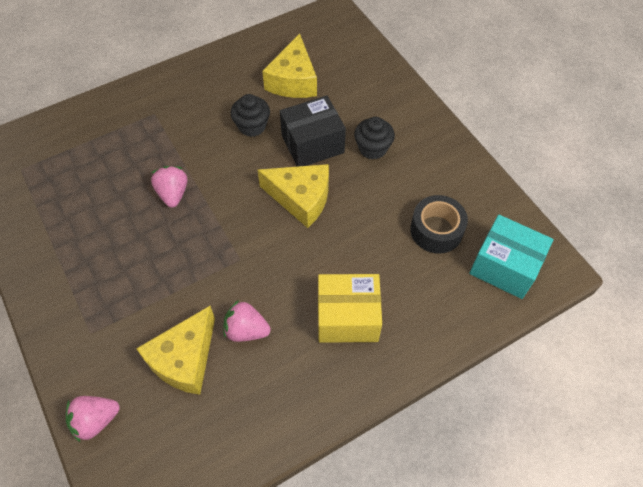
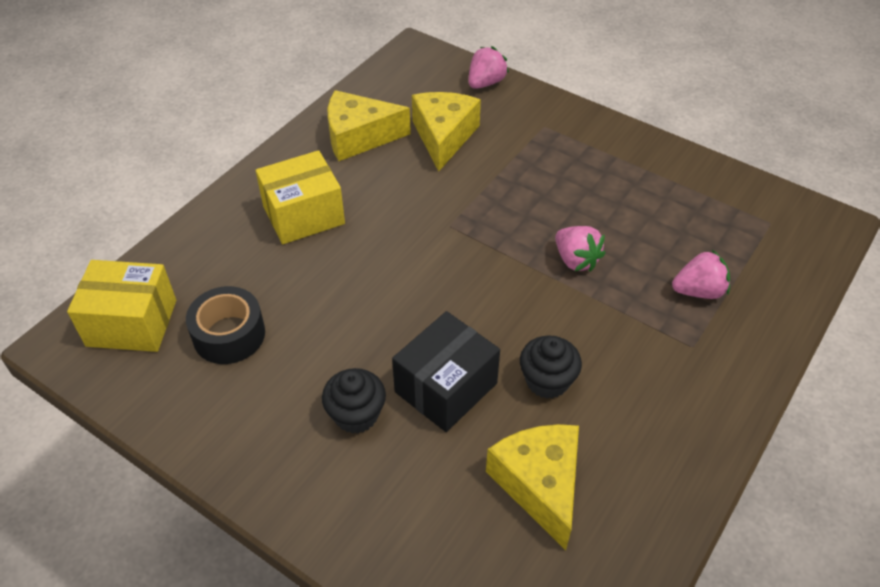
camera: 155 degrees right, 10 degrees down
pink strawberry [223,300,271,342] -> pink strawberry moved to [672,250,730,299]
yellow cheese [257,164,329,228] -> yellow cheese moved to [328,90,411,161]
turquoise box [469,215,553,299] -> yellow box [67,260,176,352]

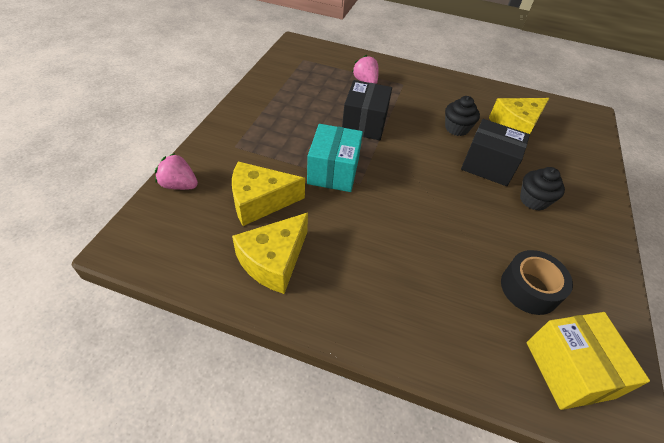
camera: 110 degrees left, 0 degrees up
yellow box [256,150,345,244] -> none
yellow cheese [328,90,411,161] -> yellow cheese turned 60 degrees clockwise [232,212,308,294]
pink strawberry [555,226,605,272] -> black box [342,80,392,140]
none -> turquoise box [307,124,363,192]

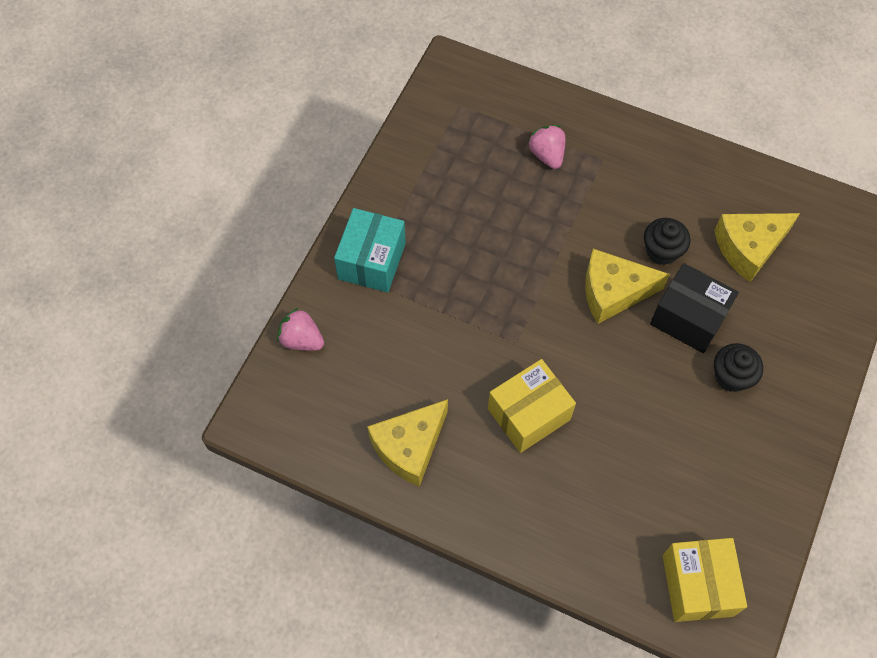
camera: 10 degrees right, 15 degrees up
yellow cheese [232,162,305,226] -> yellow cheese moved to [585,249,670,324]
turquoise box [307,124,363,192] -> turquoise box moved to [334,208,406,292]
black box [342,80,392,140] -> none
black tape [501,250,573,315] -> none
none -> yellow box [488,359,576,453]

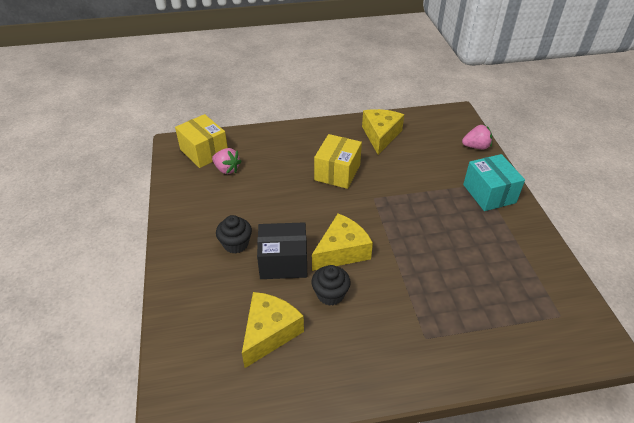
camera: 145 degrees right, 20 degrees down
pink strawberry [528,125,566,169] -> pink strawberry moved to [212,148,242,174]

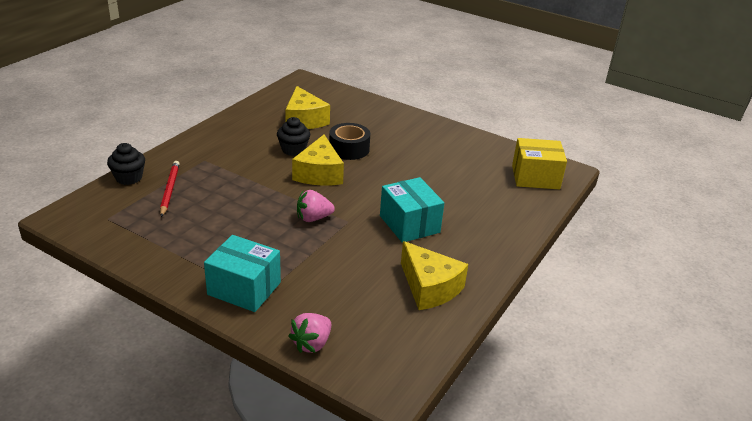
camera: 130 degrees right, 10 degrees down
pink strawberry [212,148,242,174] -> pink strawberry moved to [297,190,335,222]
black cupcake [216,215,252,254] -> black cupcake moved to [107,143,145,185]
black box [257,222,307,279] -> black tape [329,123,370,160]
yellow box [314,134,362,189] -> turquoise box [380,177,444,243]
none -> red pencil [160,161,180,217]

